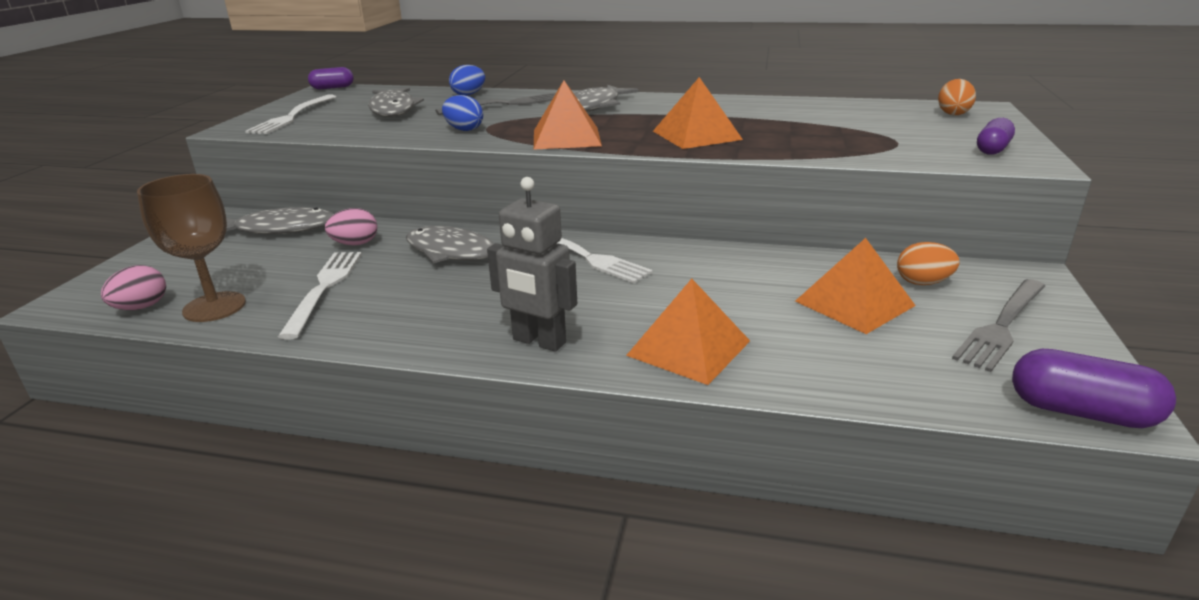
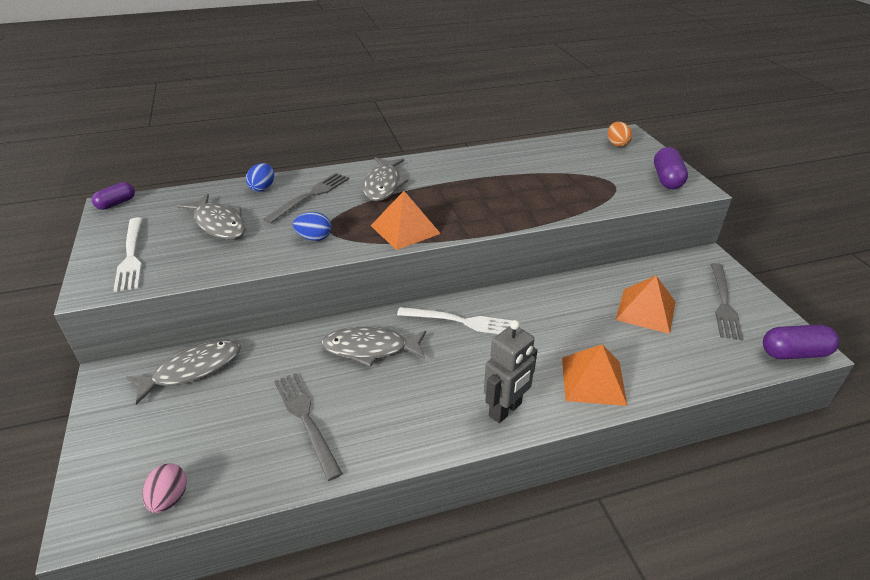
camera: 30 degrees left, 10 degrees up
brown goblet [137,174,246,322] -> none
white fork [278,252,362,339] -> grey fork [274,373,343,481]
pink egg [325,208,377,245] -> none
grey robot [487,177,577,352] -> grey robot turned 45 degrees counterclockwise [484,320,538,423]
orange pyramid [653,77,743,149] -> none
orange egg [897,242,960,285] -> none
purple capsule [977,118,1015,155] -> purple capsule [654,147,688,189], size x1.50

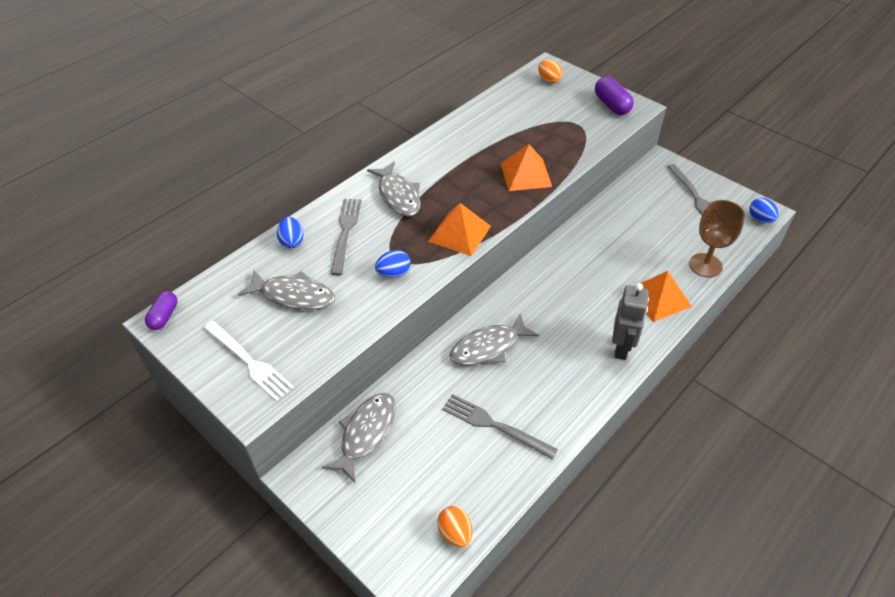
camera: 30 degrees left, 10 degrees up
pink egg [142,463,187,513] -> orange egg [437,506,472,547]
white fork [397,307,512,334] -> none
orange pyramid [616,275,675,334] -> orange pyramid moved to [501,144,552,191]
purple capsule [763,325,840,359] -> blue egg [749,198,779,223]
none -> brown goblet [689,200,745,277]

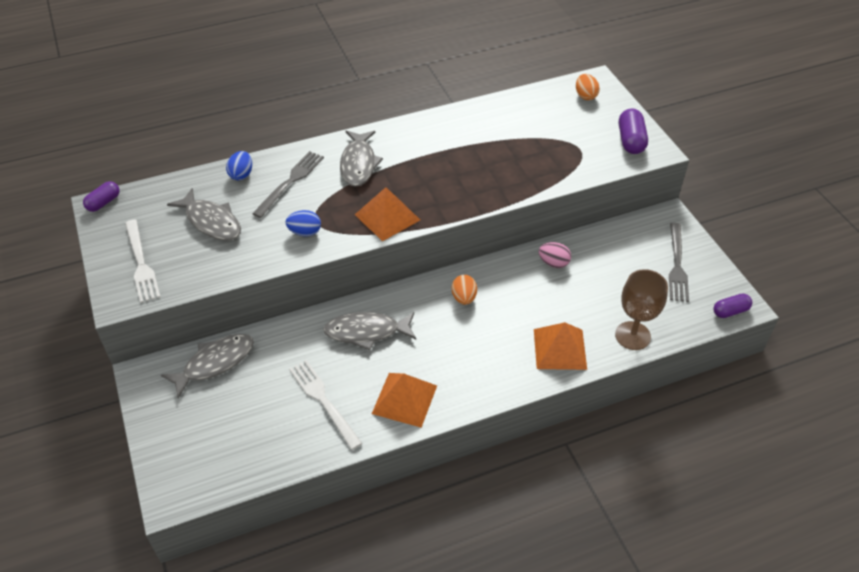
camera: 25 degrees right, 0 degrees up
orange egg [437,506,472,547] -> orange egg moved to [452,275,477,305]
grey fork [442,394,558,460] -> white fork [289,360,362,450]
orange pyramid [501,144,552,191] -> orange pyramid moved to [372,373,437,428]
grey robot [612,283,649,360] -> none
blue egg [749,198,779,223] -> purple capsule [713,294,752,318]
none -> pink egg [539,242,571,268]

